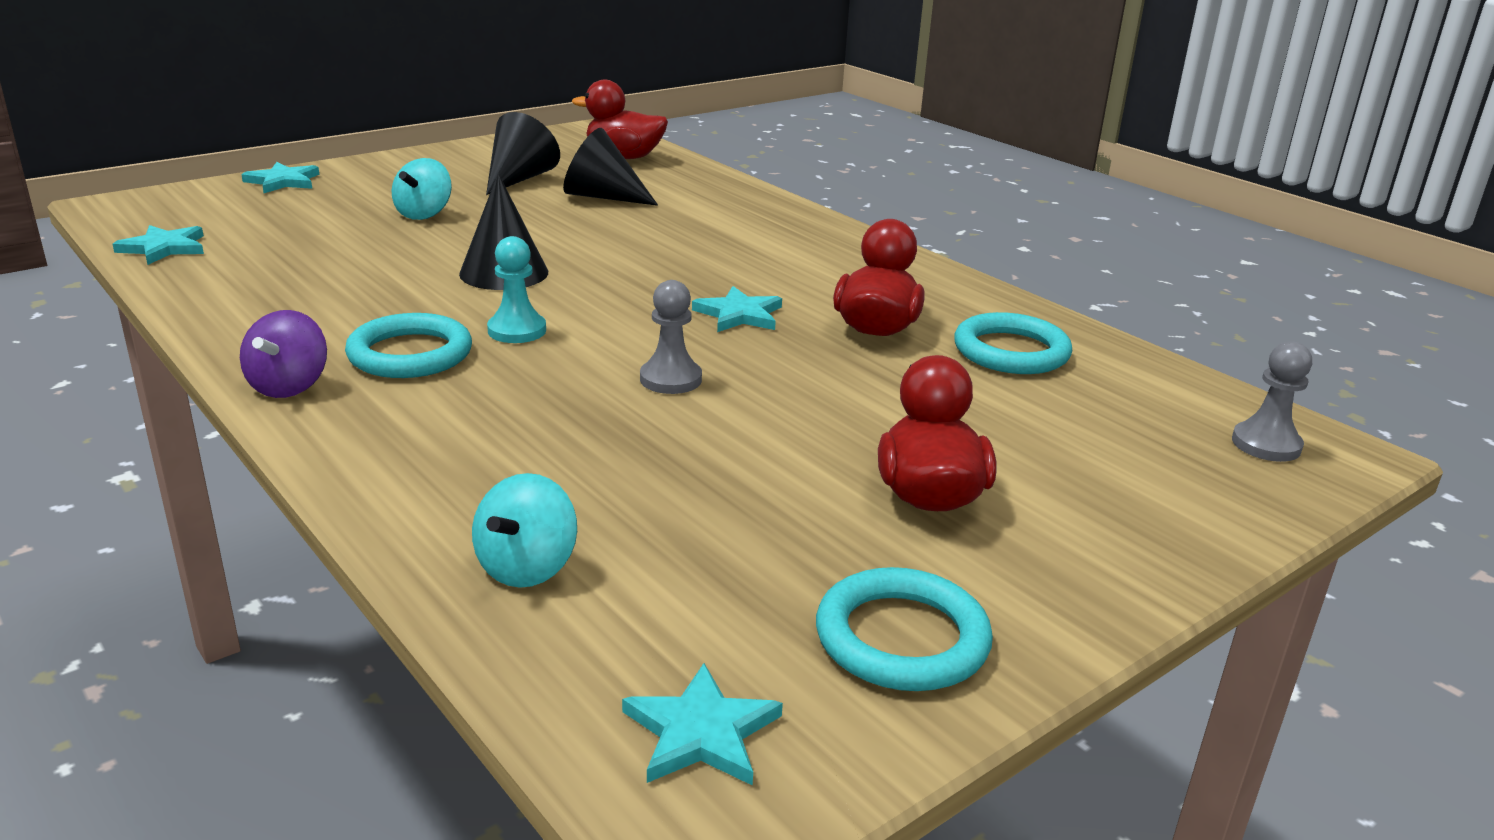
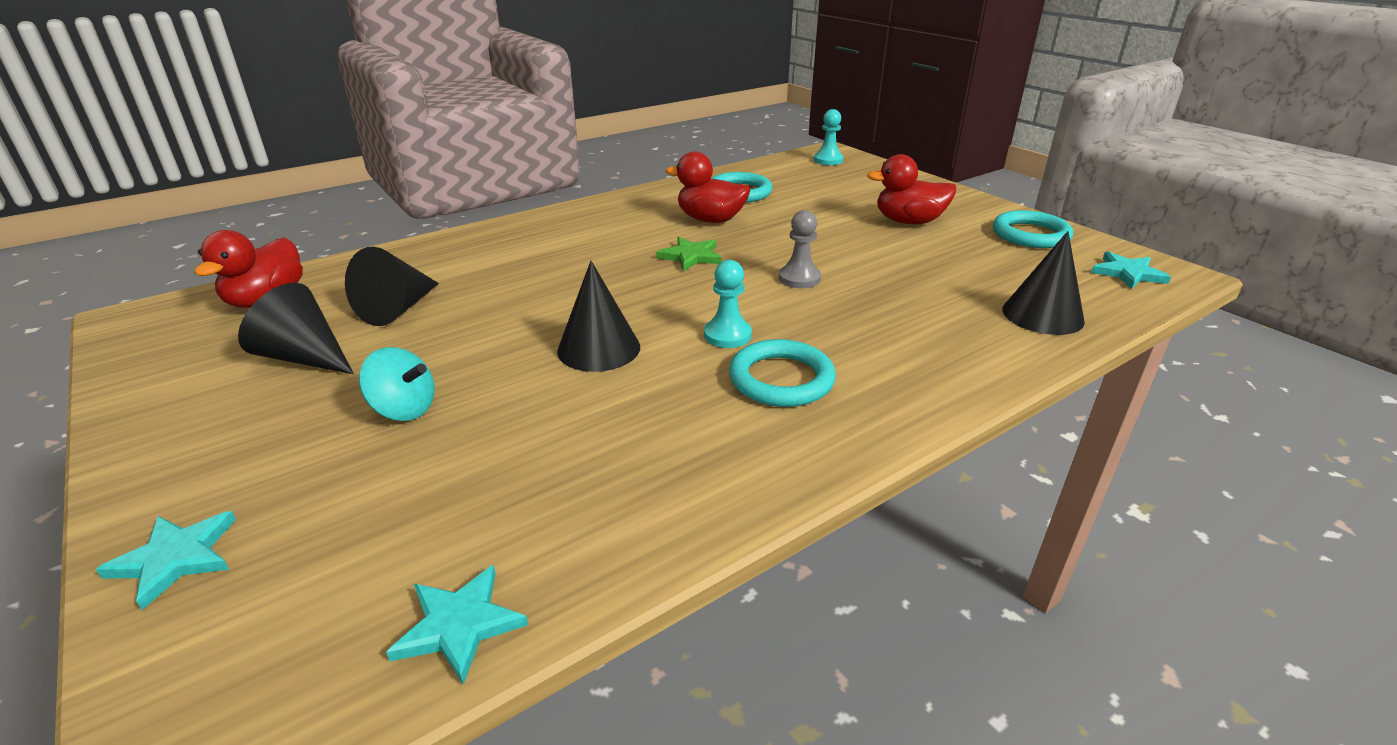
camera: 85 degrees left, 5 degrees up
purple spinning top [240,310,327,398] -> none
turquoise spinning top [472,473,577,588] -> black cone [1002,231,1085,335]
turquoise star [692,286,782,332] -> green star [656,237,722,272]
grey pawn [1232,341,1312,462] -> turquoise pawn [814,109,843,165]

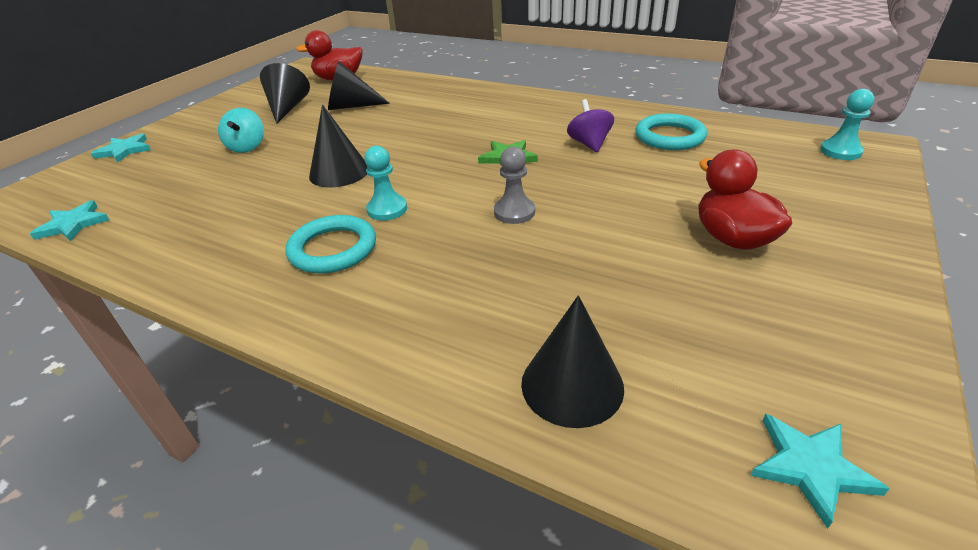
camera: 65 degrees right, 5 degrees up
red duck [665,151,750,223] -> purple spinning top [567,99,614,152]
turquoise ring [993,210,1073,248] -> none

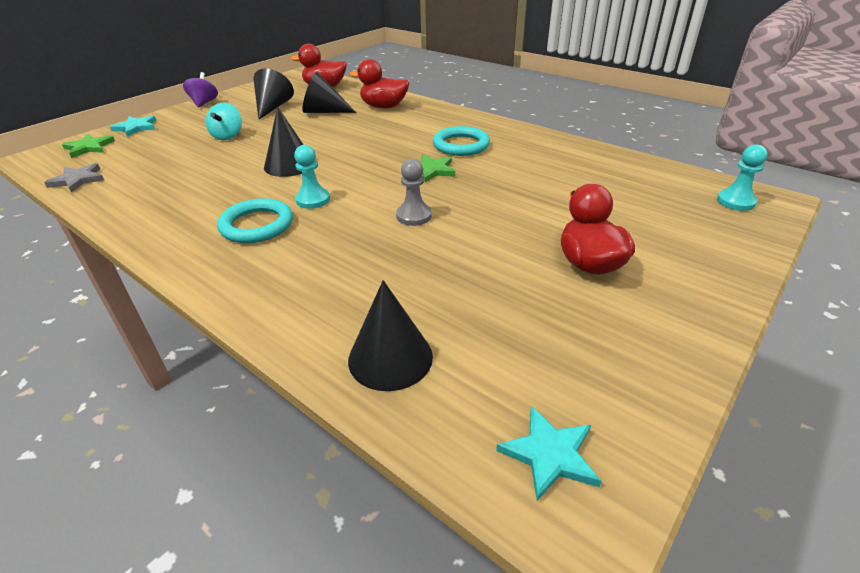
camera: 10 degrees right, 0 degrees up
turquoise star [30,200,109,242] -> grey star [44,163,104,192]
purple spinning top [567,99,614,152] -> purple spinning top moved to [183,72,218,108]
turquoise ring [635,114,707,150] -> turquoise ring moved to [433,126,490,156]
none -> green star [62,134,115,158]
none -> red duck [349,59,409,108]

